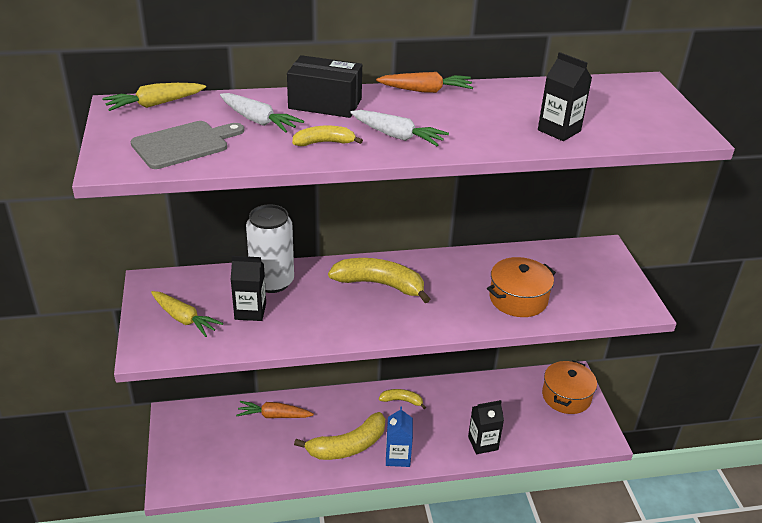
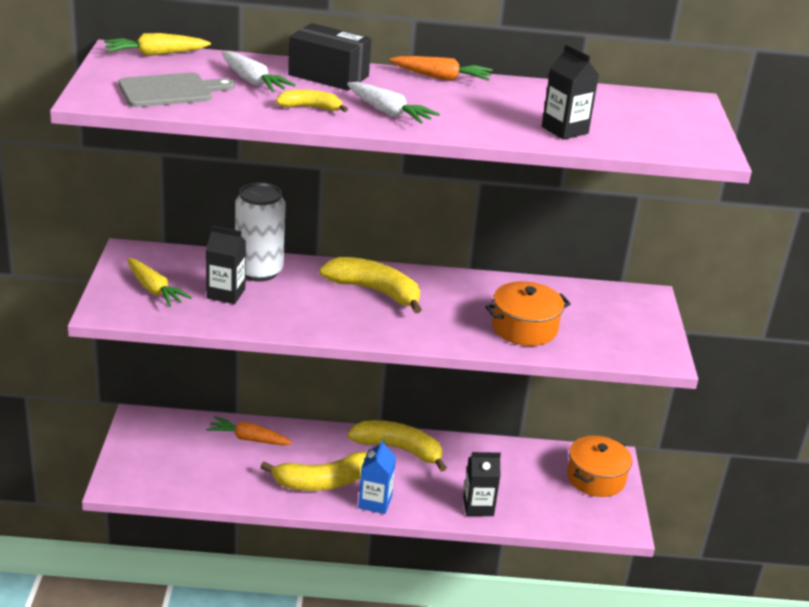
camera: 10 degrees right, 5 degrees down
yellow banana [379,389,426,409] -> yellow banana [347,420,447,472], size x1.89

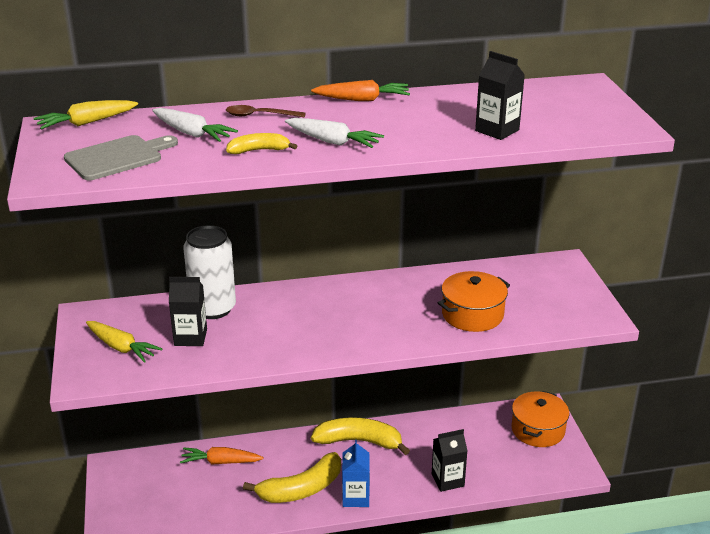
camera: 10 degrees left, 0 degrees up
black box [288,23,371,91] -> brown spoon [226,105,306,118]
yellow banana [319,257,422,313] -> none

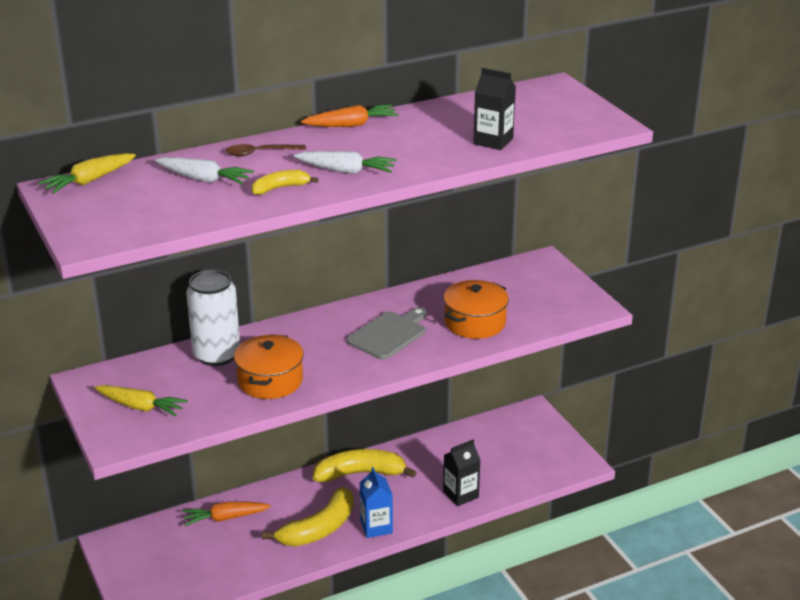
camera: 15 degrees left, 0 degrees up
grey cutting board [64,135,178,180] -> grey cutting board moved to [347,307,427,360]
black carton [169,277,207,346] -> none
orange pot [512,391,569,447] -> orange pot moved to [234,334,304,399]

